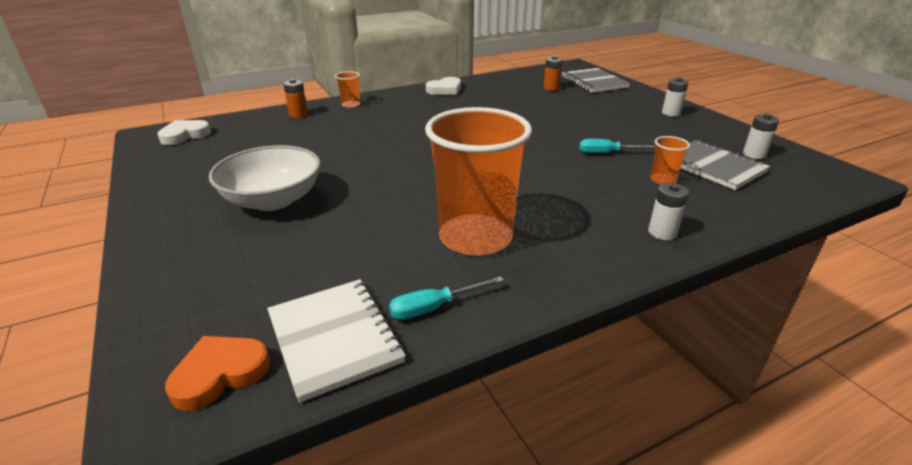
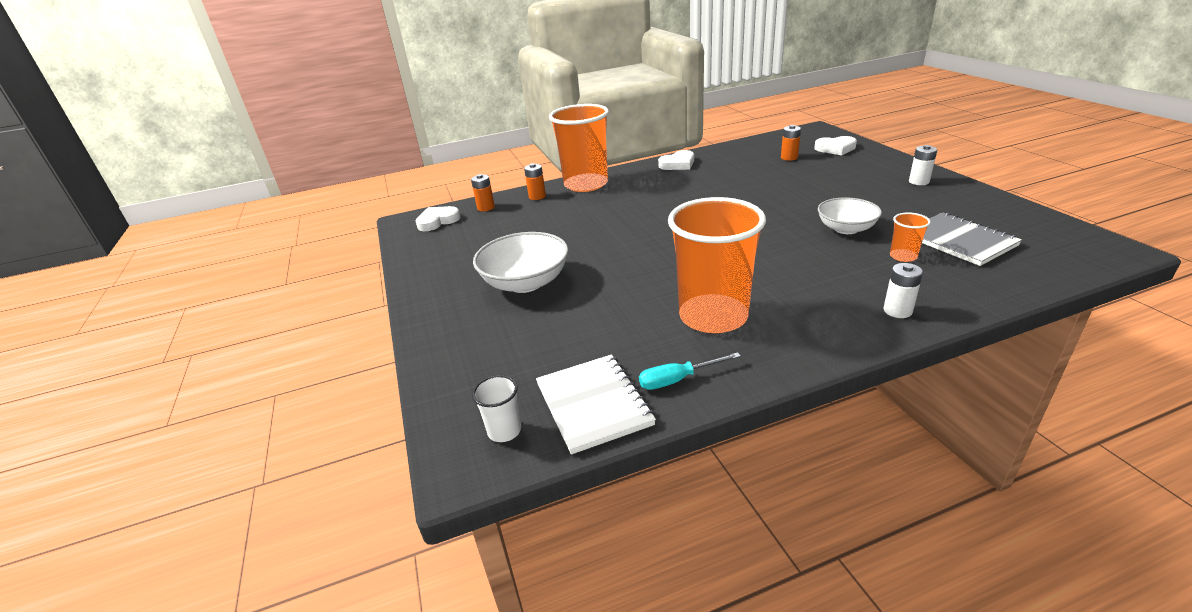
camera: 10 degrees right, 0 degrees up
orange heart [165,336,271,411] -> white cup [472,375,521,442]
orange cup [335,71,360,108] -> orange cup [549,104,609,192], size x2.43
grey notebook [561,68,630,93] -> white heart [814,136,857,155]
turquoise screwdriver [579,139,655,153] -> white bowl [818,197,882,234]
white battery [743,114,779,159] -> none
none -> orange battery [471,174,495,211]

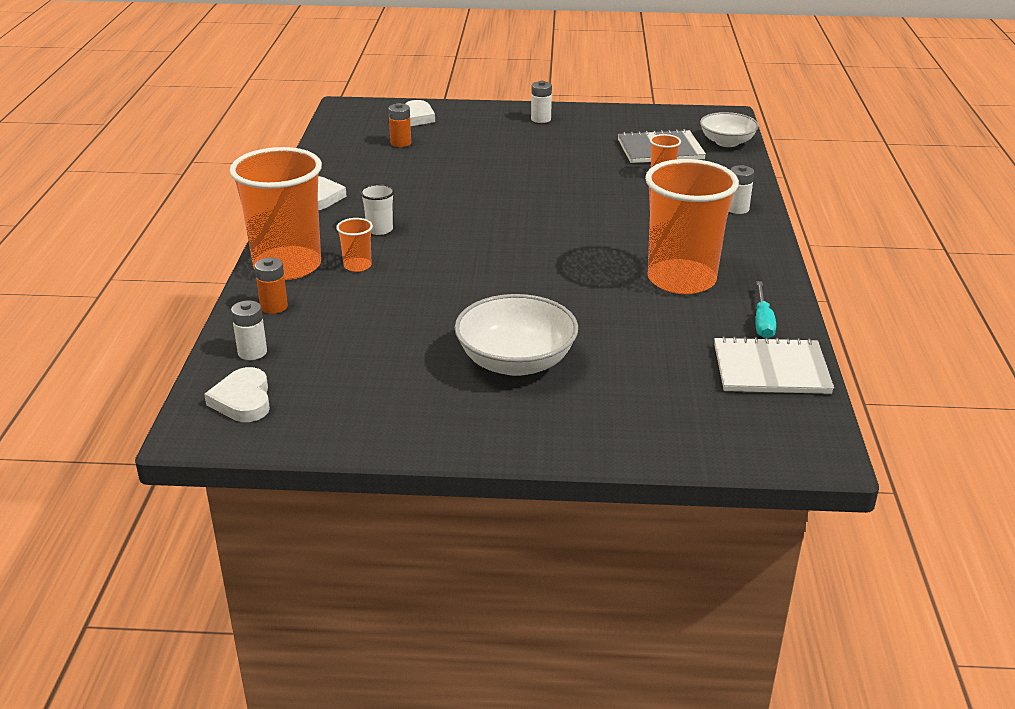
camera: 70 degrees left, 0 degrees up
orange battery [471,174,495,211] -> white battery [231,301,267,360]
white cup [472,375,521,442] -> white cup moved to [360,184,395,235]
white bowl [818,197,882,234] -> white bowl moved to [700,112,759,147]
none -> orange cup [336,218,373,272]

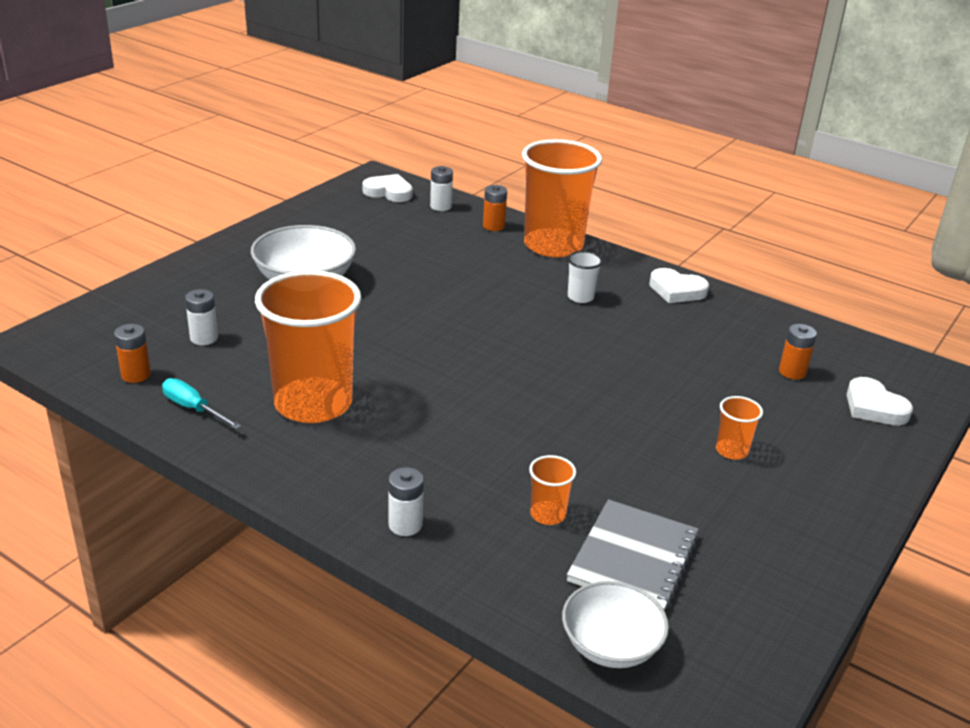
camera: 120 degrees right, 0 degrees up
orange cup [336,218,373,272] -> orange cup moved to [716,396,763,460]
white battery [531,81,552,123] -> white battery moved to [185,289,218,345]
white notebook [714,336,834,394] -> orange battery [114,324,151,383]

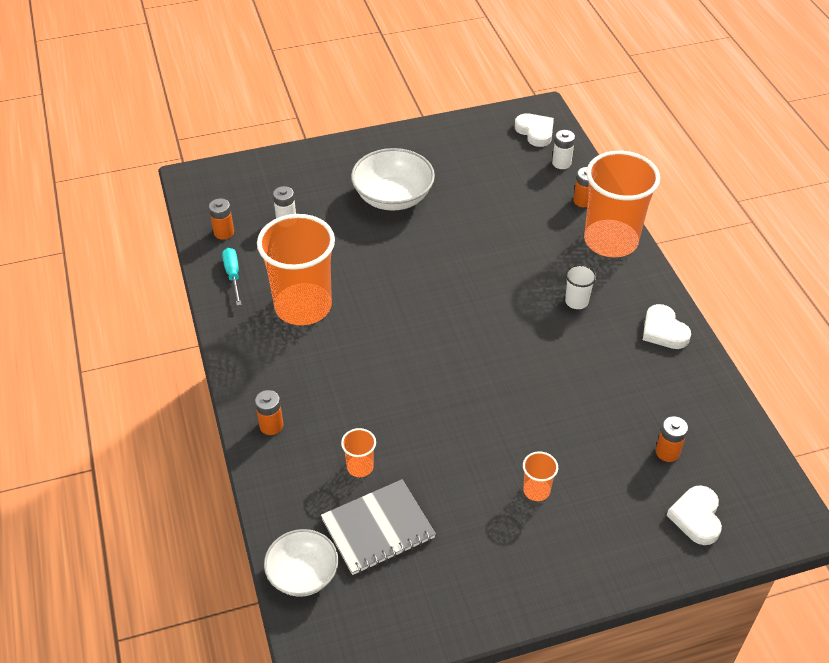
camera: 40 degrees right, 15 degrees up
white battery [389,467,424,536] -> orange battery [255,390,283,435]

